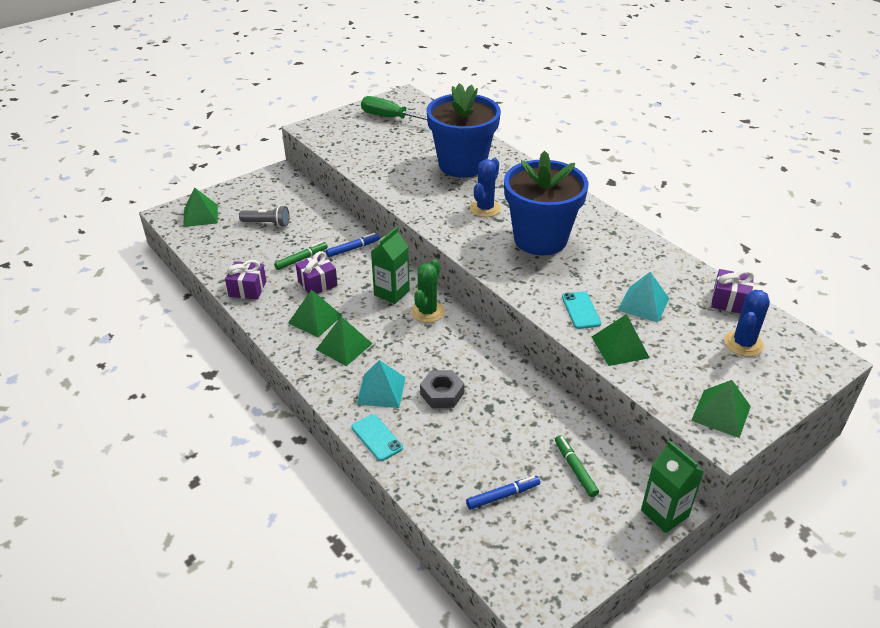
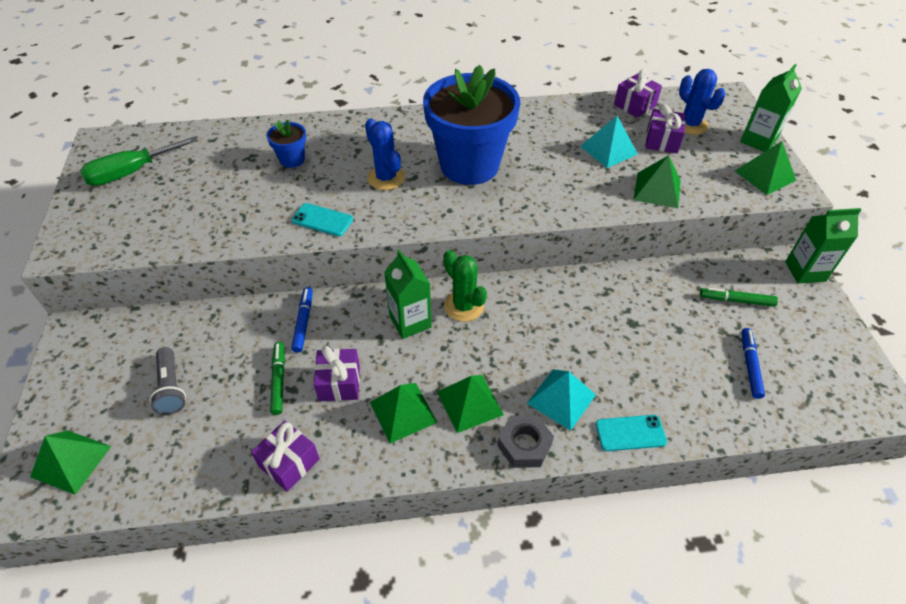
camera: 60 degrees left, 10 degrees up
grey flashlight [239,205,289,227] -> grey flashlight turned 120 degrees clockwise [150,347,186,415]
grey nut [420,370,464,408] -> grey nut moved to [497,415,554,468]
blue flower pot [427,83,501,178] -> blue flower pot [267,120,306,168], size x0.42
turquoise phone [562,291,601,329] -> turquoise phone moved to [292,203,353,236]
none -> purple gift [645,104,686,153]
none -> green carton [740,64,802,152]

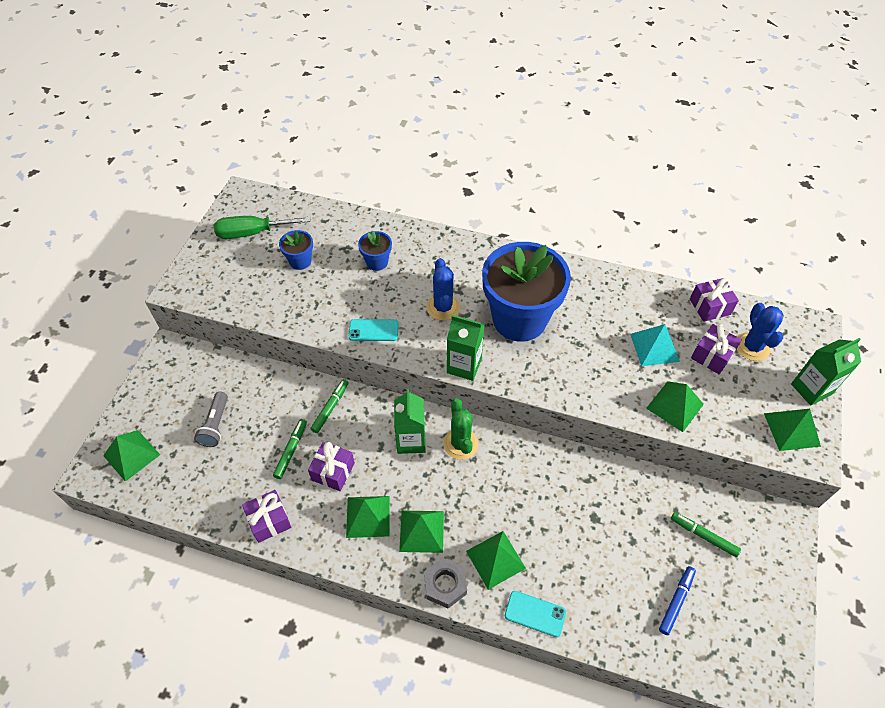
camera: 25 degrees right, 5 degrees up
blue marker [291,287,313,353] -> green marker [310,379,349,433]
turquoise phone [292,203,353,236] -> turquoise phone turned 45 degrees counterclockwise [349,319,399,341]
turquoise pyramid [527,369,596,431] -> green pyramid [466,531,526,590]
green carton [785,208,862,284] -> green carton moved to [447,315,484,381]
none -> blue flower pot [279,230,313,270]

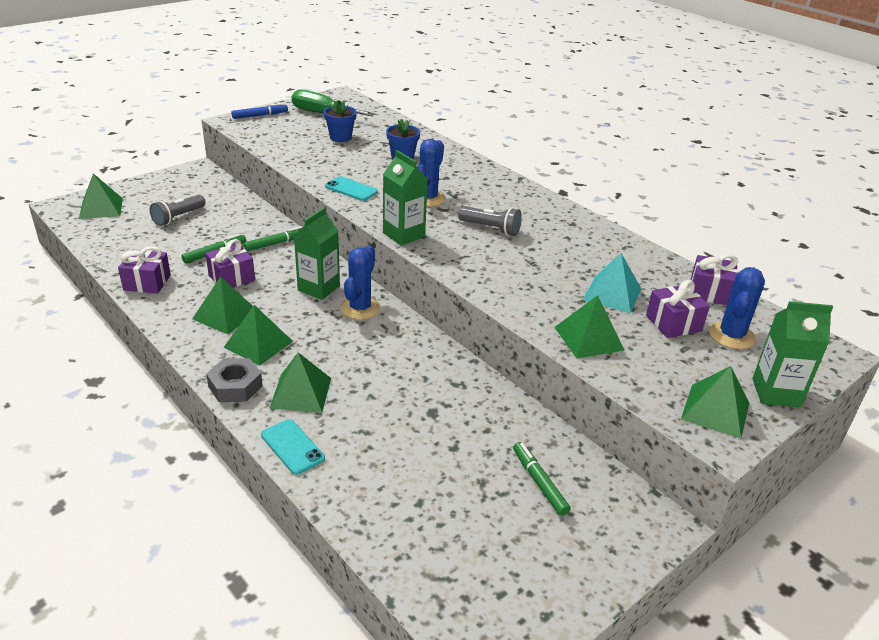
camera: 30 degrees right, 20 degrees down
green cactus [443,398,479,460] -> blue cactus [340,245,380,320]
blue flower pot [482,242,571,341] -> grey flashlight [458,206,522,236]
blue marker [659,566,696,635] -> blue marker moved to [232,103,288,119]

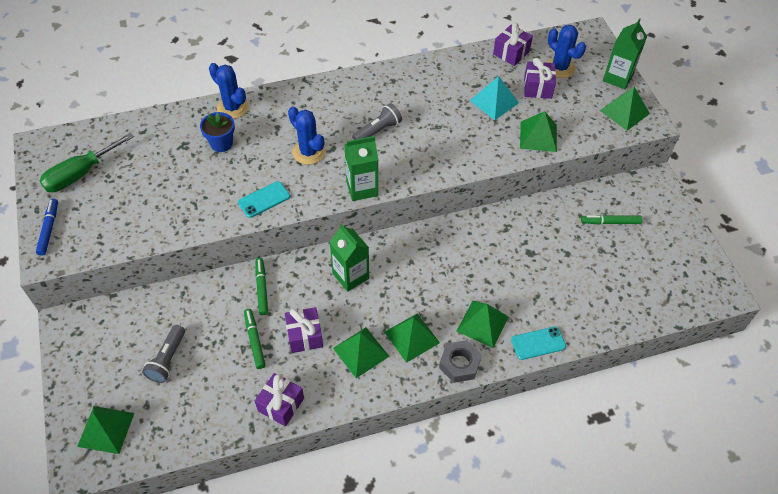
camera: 65 degrees left, 20 degrees up
grey flashlight [150,195,206,226] -> grey flashlight turned 45 degrees clockwise [142,325,185,383]
blue flower pot [324,101,357,142] -> none
blue cactus [340,245,380,320] -> blue cactus moved to [209,63,248,119]

